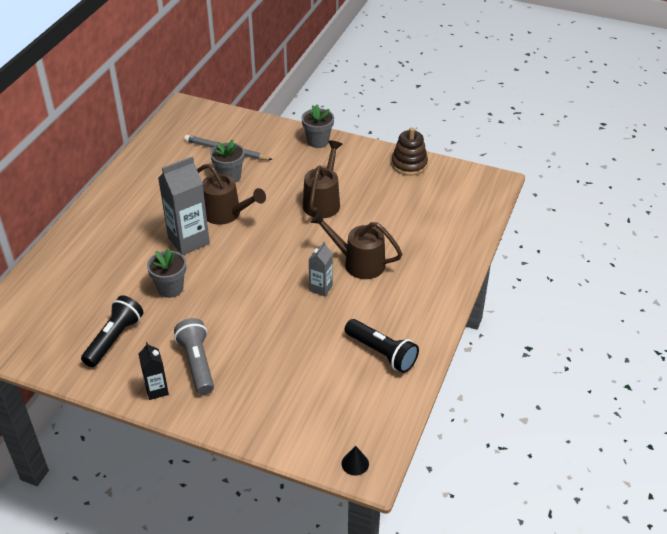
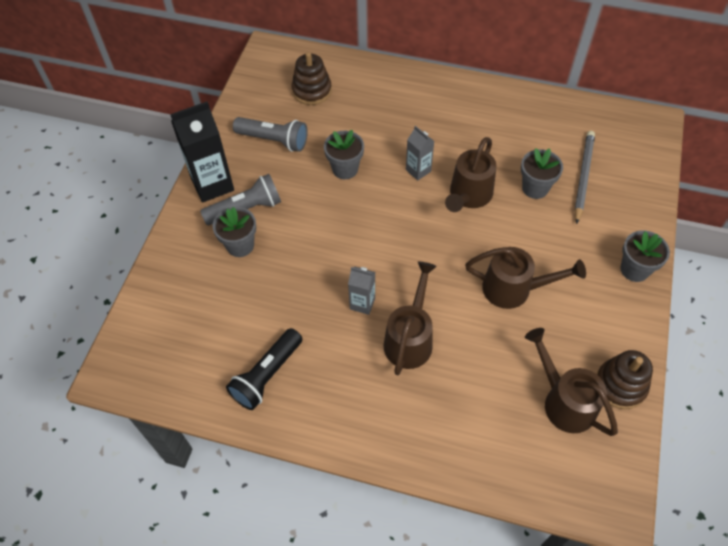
camera: 85 degrees right, 15 degrees up
black flashlight [81,295,144,367] -> grey flashlight [233,117,308,152]
black carton [138,342,169,400] -> black carton [170,102,234,203], size x1.85
grey carton [158,156,210,255] -> grey carton [406,126,435,181], size x0.54
black cone [342,446,369,476] -> none
none -> grey flower pot [213,207,256,257]
none -> brown stacking toy [292,52,332,105]
none -> brown watering can [525,328,618,436]

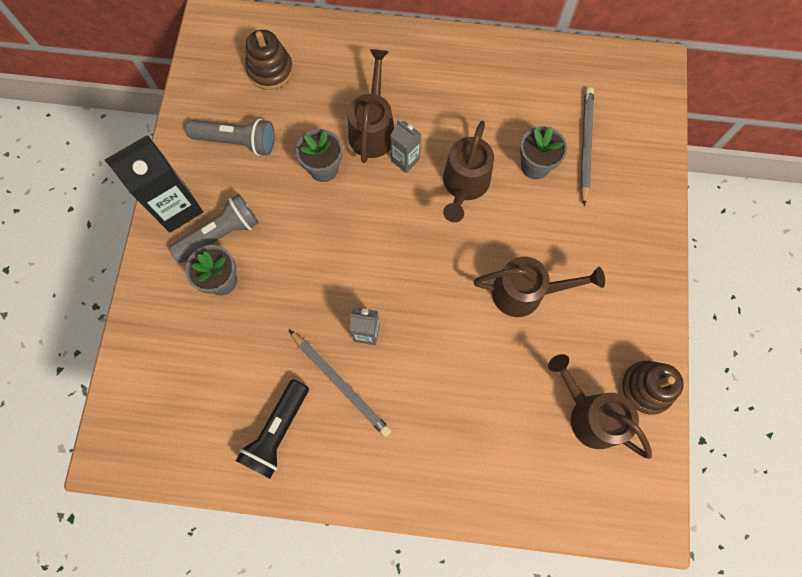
camera: 10 degrees left, 15 degrees up
brown watering can [383,262,437,375] -> brown watering can moved to [348,49,394,163]
grey flower pot [620,230,670,282] -> none
none -> grey pencil [289,330,392,437]

